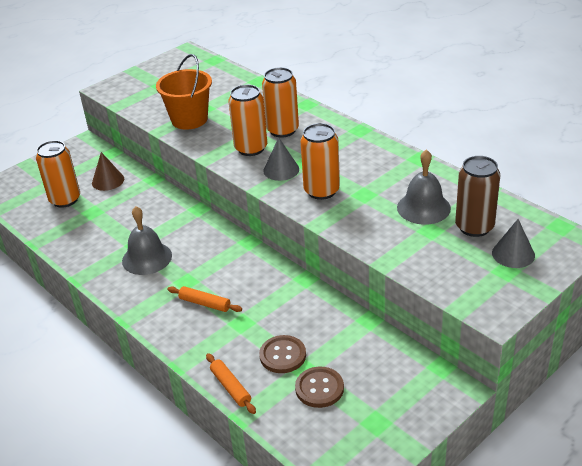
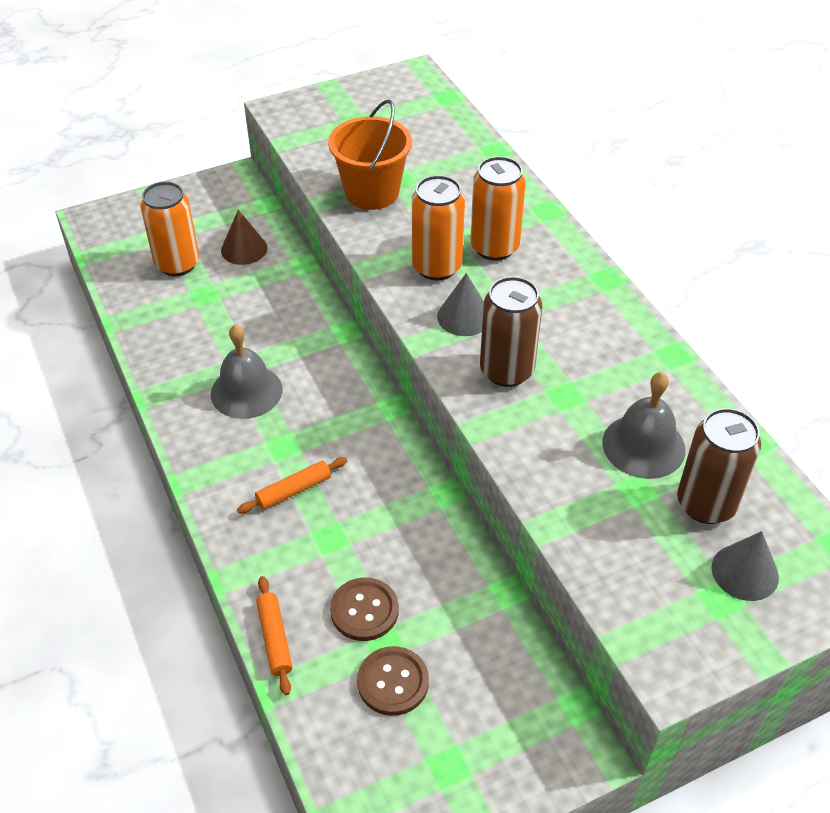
camera: 15 degrees right, 10 degrees up
orange rolling pin [167,286,242,312] -> orange rolling pin turned 75 degrees counterclockwise [237,457,347,513]
orange can [300,123,340,200] -> brown can [480,276,542,387]

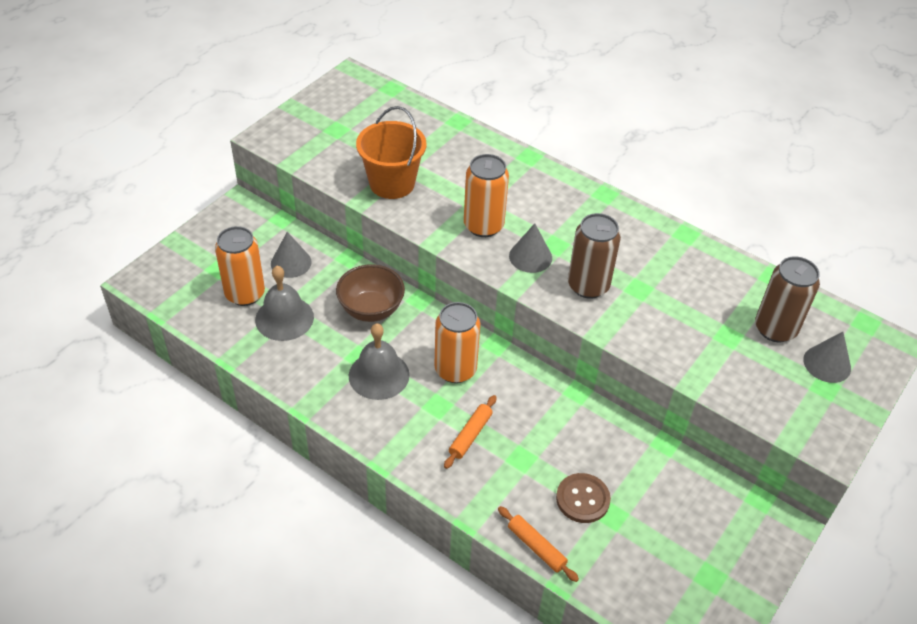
camera: 30 degrees left, 0 degrees up
brown cone [221,210,268,265] -> grey cone [271,232,312,278]
brown button [357,646,429,716] -> none
orange can [470,156,526,261] -> orange can moved to [434,302,480,383]
grey bell [602,372,686,479] -> grey bell moved to [255,266,314,341]
none -> brown bowl [336,264,405,322]

